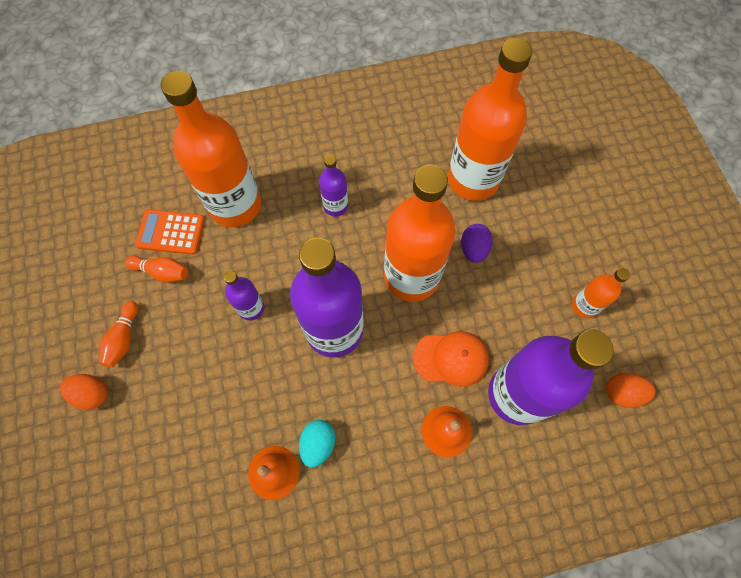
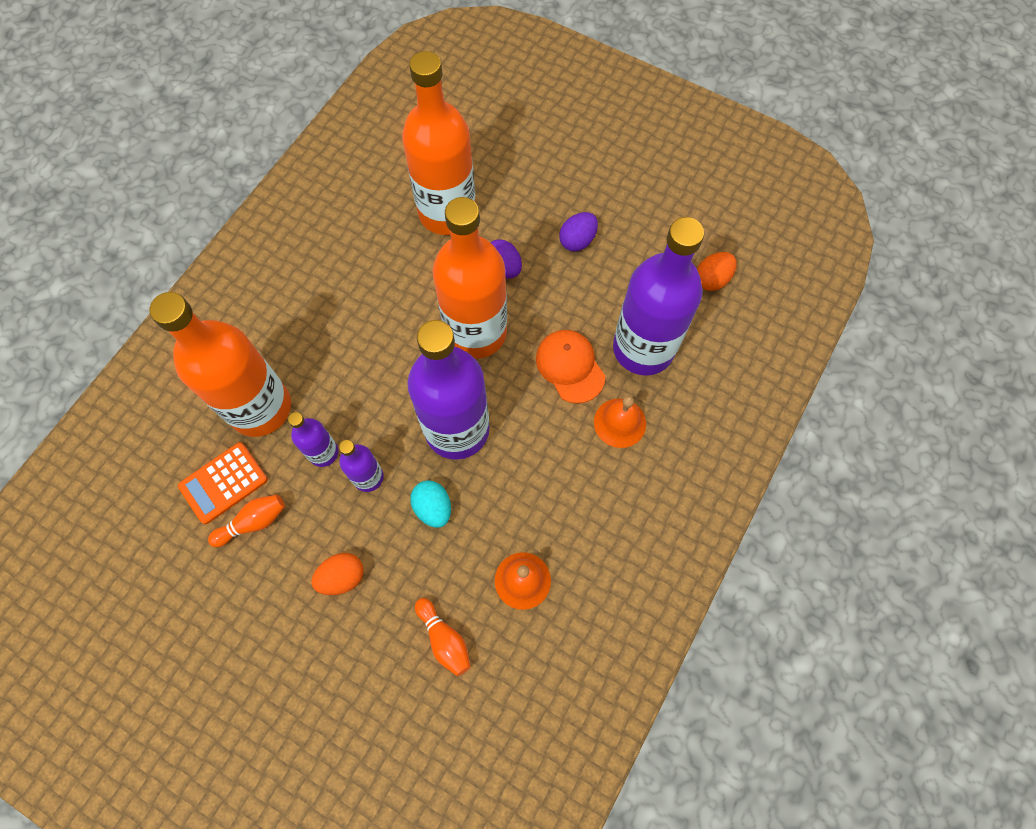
camera: 45 degrees left, 0 degrees up
orange egg [60,374,108,410] -> orange egg moved to [311,553,364,595]
orange bowling pin [99,301,138,368] -> orange bowling pin moved to [415,598,471,676]
turquoise egg [299,420,335,468] -> turquoise egg moved to [410,480,451,528]
purple bottle [319,155,348,216] -> purple bottle moved to [288,412,339,467]
orange cap [413,331,489,387] -> orange cap turned 75 degrees counterclockwise [536,330,605,403]
orange bottle [572,268,630,318] -> none
none -> purple egg [559,212,598,251]

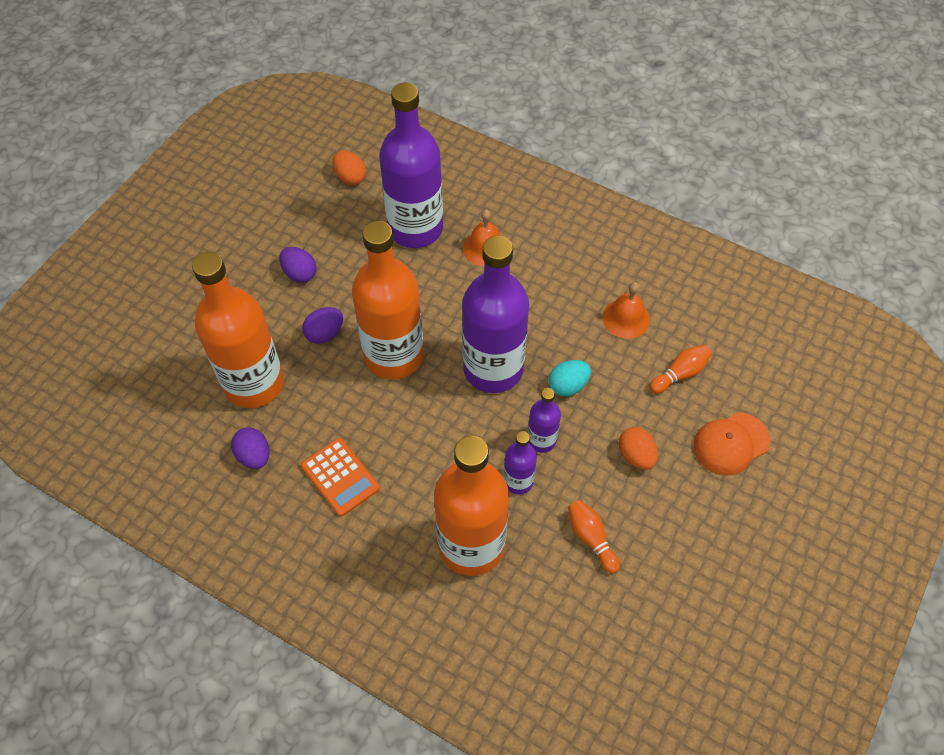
camera: 90 degrees left, 10 degrees down
orange calculator [178,442,268,524] -> orange calculator moved to [301,438,380,517]
orange cap [536,330,605,403] -> orange cap moved to [693,412,770,476]
none -> purple egg [231,428,270,469]

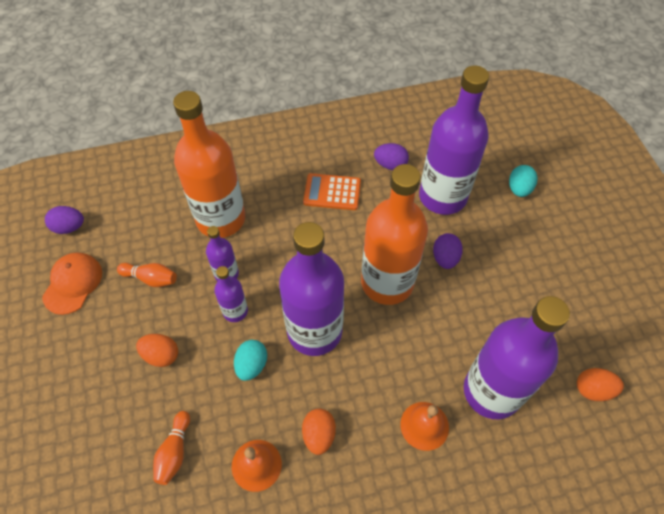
camera: 135 degrees right, 0 degrees up
orange bottle [192,252,284,408] -> purple bottle [419,66,489,215]
purple egg [279,247,317,283] -> purple egg moved to [45,206,84,234]
orange cap [693,412,770,476] -> orange cap moved to [42,252,102,315]
none -> orange egg [302,408,336,455]
none -> turquoise egg [509,165,537,197]

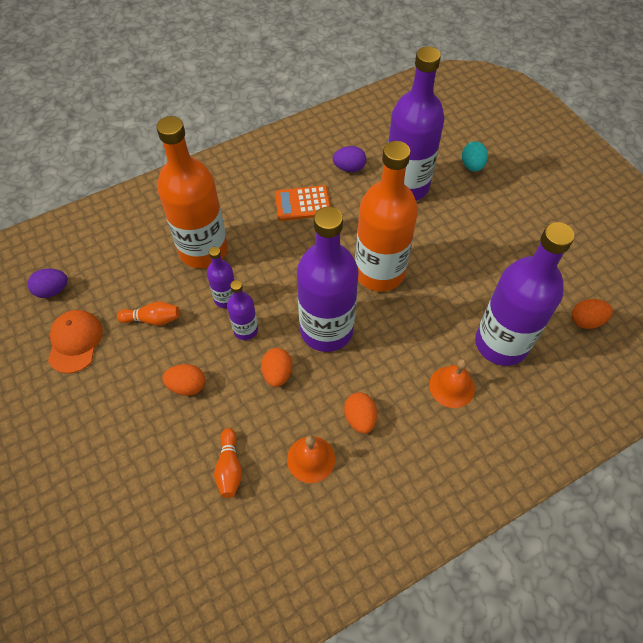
camera: 15 degrees left, 0 degrees up
turquoise egg [234,340,267,381] -> orange egg [261,348,292,387]
purple egg [433,233,463,269] -> none

